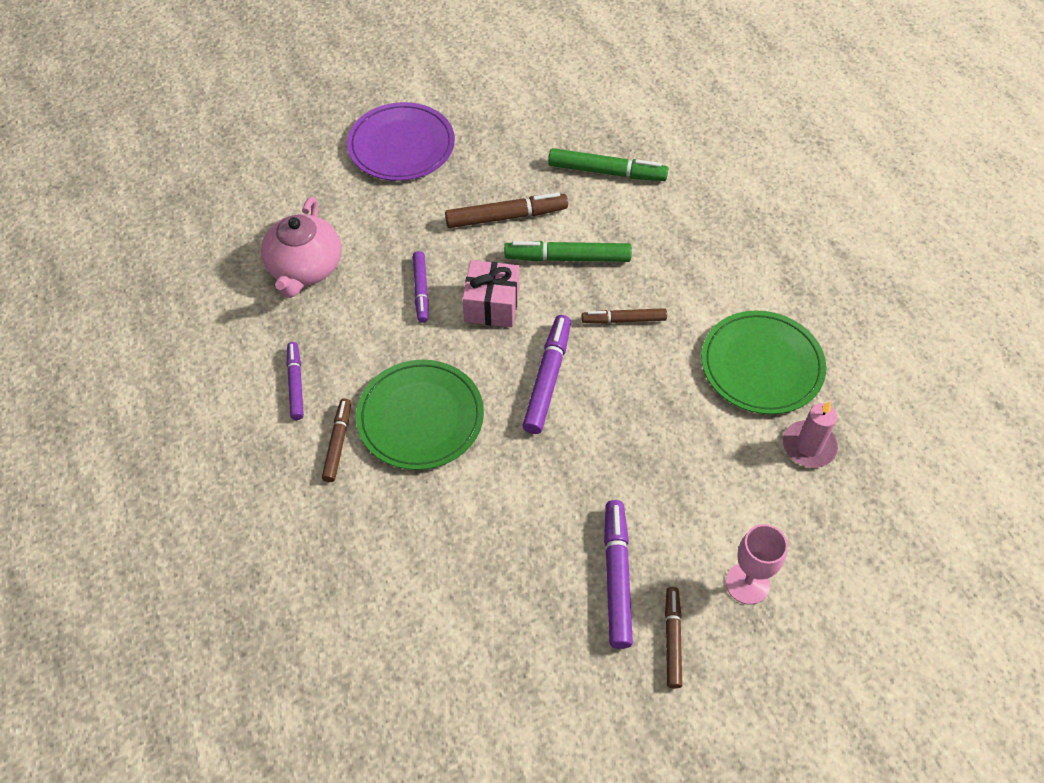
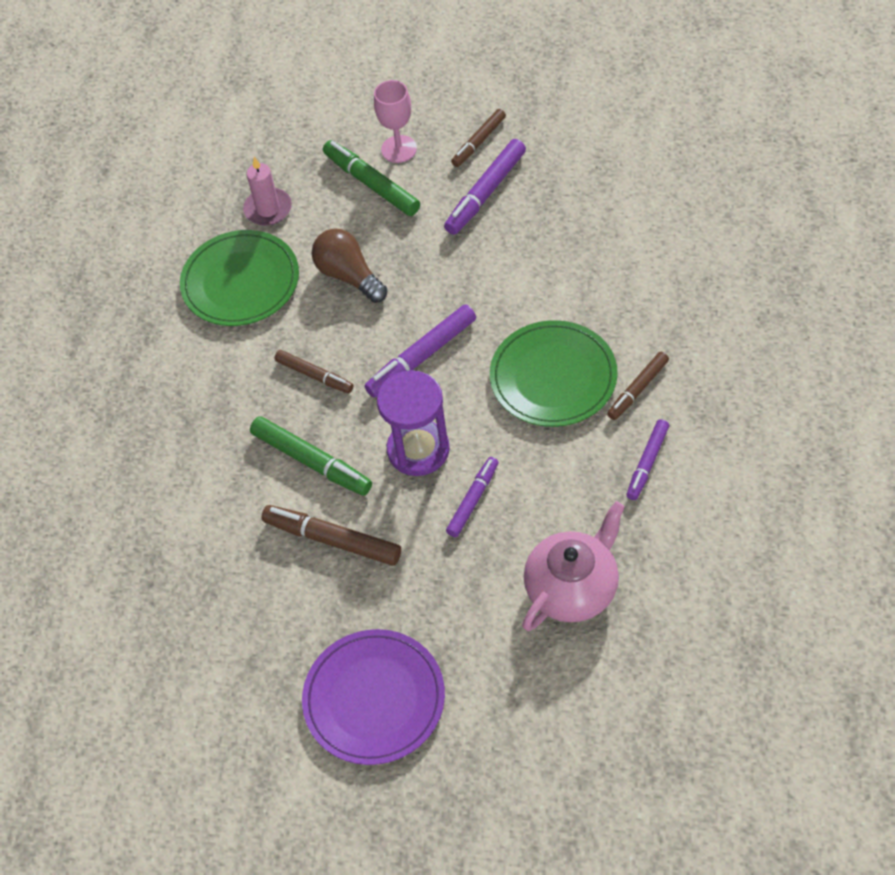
camera: 140 degrees left, 0 degrees up
pink gift [462,260,519,327] -> purple hourglass [377,370,450,476]
green marker [548,148,669,181] -> green marker moved to [323,140,420,216]
none -> brown light bulb [312,229,387,303]

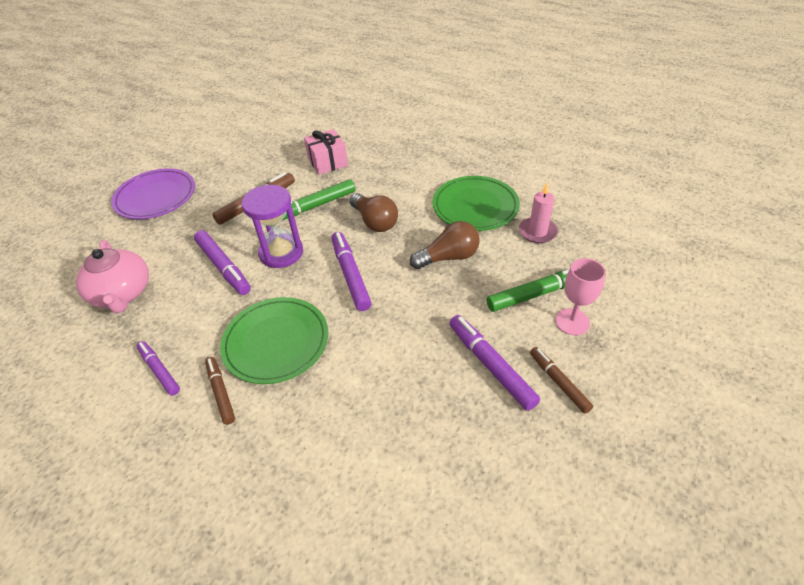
camera: 110 degrees right, 10 degrees down
brown marker [275,350,354,393] -> brown light bulb [350,193,398,232]
purple marker [446,457,499,537] -> purple marker [194,230,251,295], size x1.55
none -> pink gift [304,129,348,175]

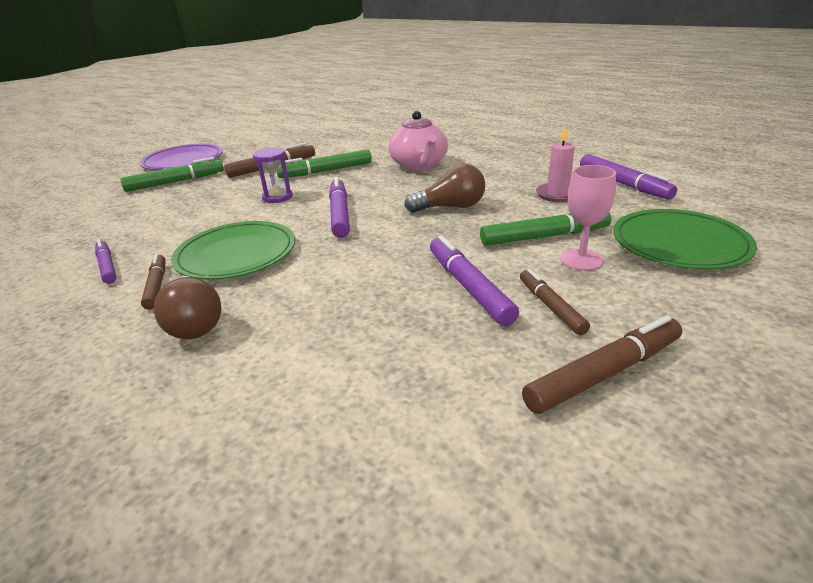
camera: 10 degrees right, 15 degrees down
pink teapot [76,240,149,314] -> pink teapot moved to [388,111,448,171]
purple marker [194,230,251,295] -> purple marker moved to [580,154,677,200]
purple hourglass [242,185,303,268] -> purple hourglass [253,148,293,203], size x0.64
pink gift [304,129,348,175] -> none
brown light bulb [350,193,398,232] -> brown light bulb moved to [154,276,222,339]
green plate [433,176,520,231] -> green plate moved to [613,209,757,270]
none -> green marker [120,157,224,192]
none -> brown marker [522,315,682,414]

